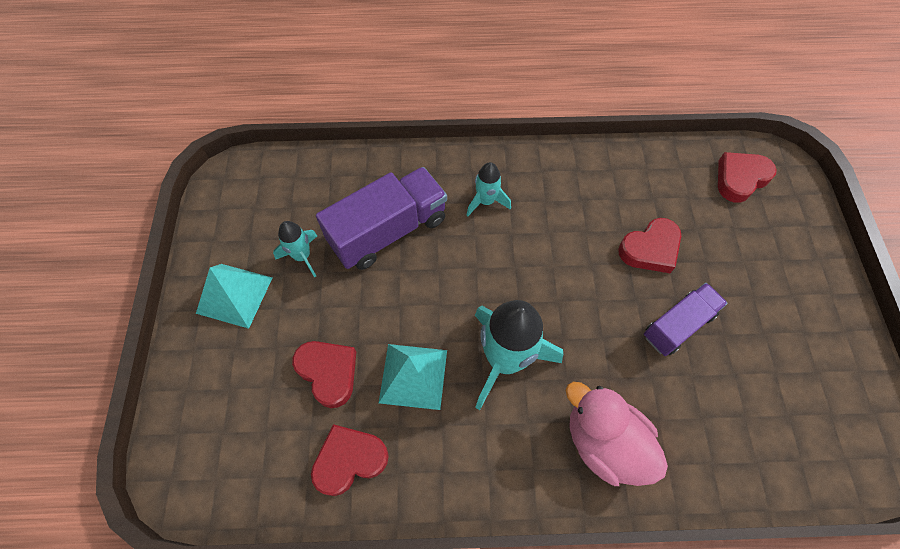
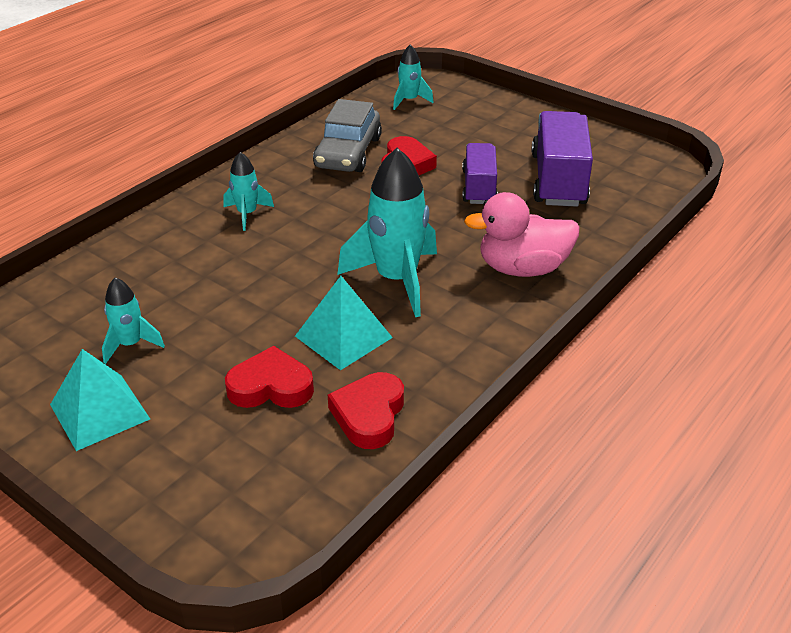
camera: 50 degrees left, 25 degrees down
purple truck [316,167,447,270] -> purple truck moved to [531,111,593,207]
red heart [718,152,777,203] -> turquoise rocket [393,44,434,110]
none -> grey car [313,99,382,172]

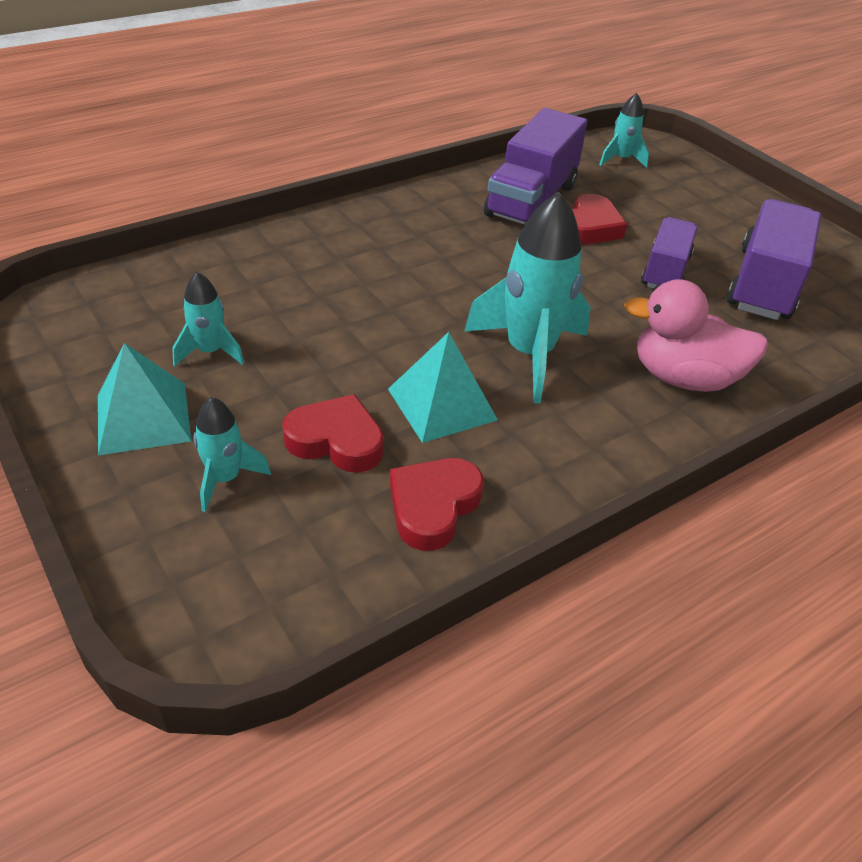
camera: 15 degrees right, 5 degrees up
turquoise rocket [224,152,274,231] -> turquoise rocket moved to [193,397,271,512]
grey car [313,99,382,172] -> purple truck [484,108,588,225]

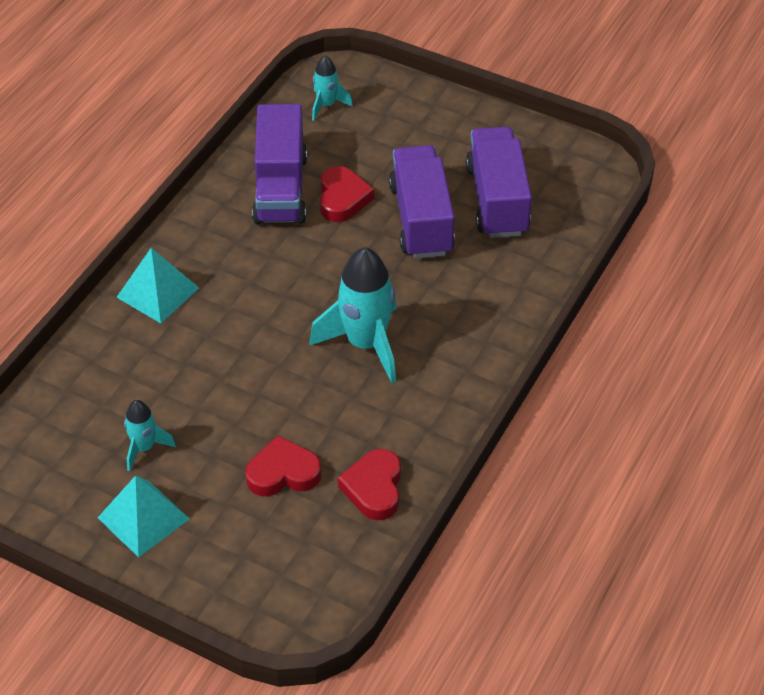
camera: 25 degrees left, 5 degrees up
turquoise rocket [193,397,271,512] -> none
turquoise pyramid [388,332,498,443] -> turquoise pyramid moved to [116,248,199,323]
pink duck [624,279,768,392] -> none
purple truck [641,217,697,289] -> purple truck [389,145,455,258], size x1.58

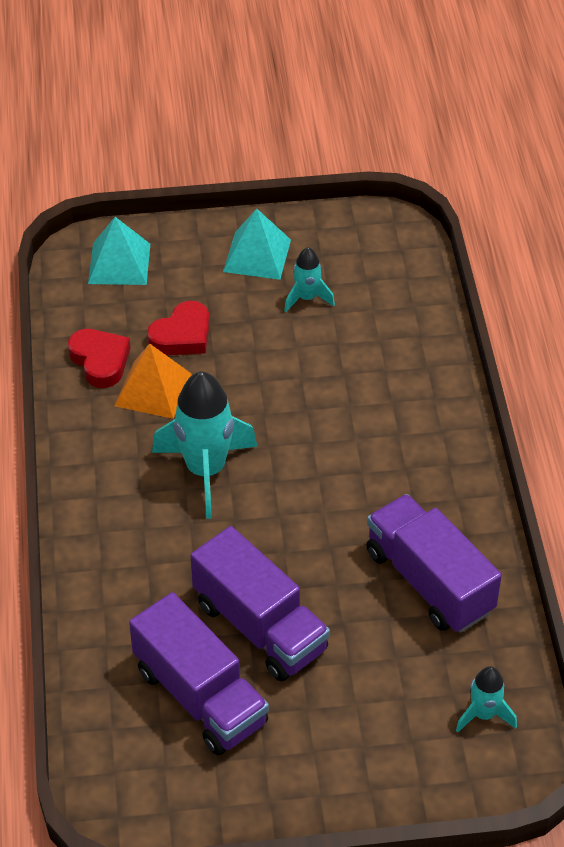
camera: 145 degrees right, 0 degrees up
turquoise pyramid [116,248,199,323] -> turquoise pyramid moved to [88,217,150,285]
red heart [320,166,374,222] -> none
none -> orange pyramid [114,343,192,419]

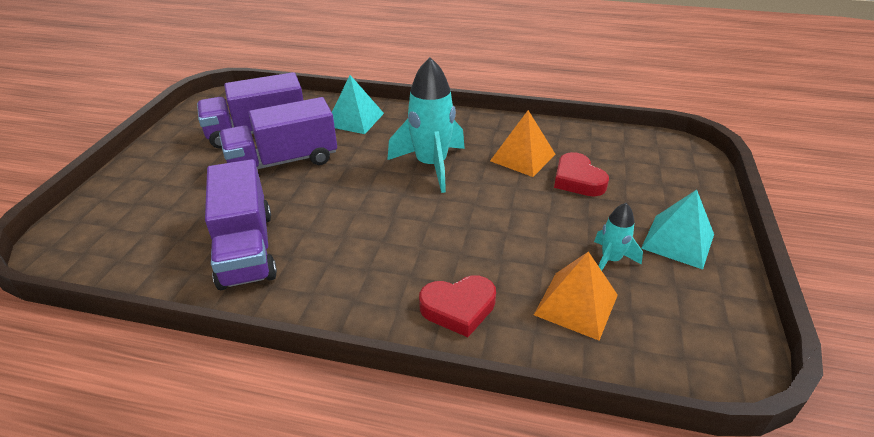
camera: 110 degrees right, 10 degrees down
red heart [68,329,130,388] -> red heart moved to [419,276,496,337]
turquoise pyramid [88,217,150,285] -> turquoise pyramid moved to [332,75,384,134]
purple truck [366,494,502,633] -> purple truck turned 90 degrees clockwise [205,159,277,290]
turquoise rocket [456,666,517,733] -> none
none -> orange pyramid [534,251,618,340]

